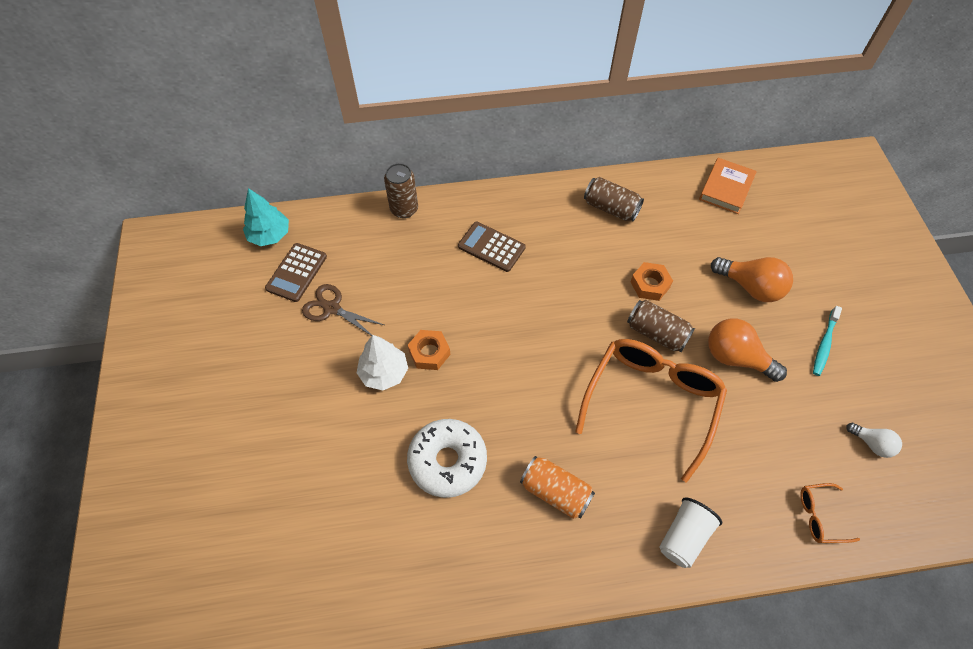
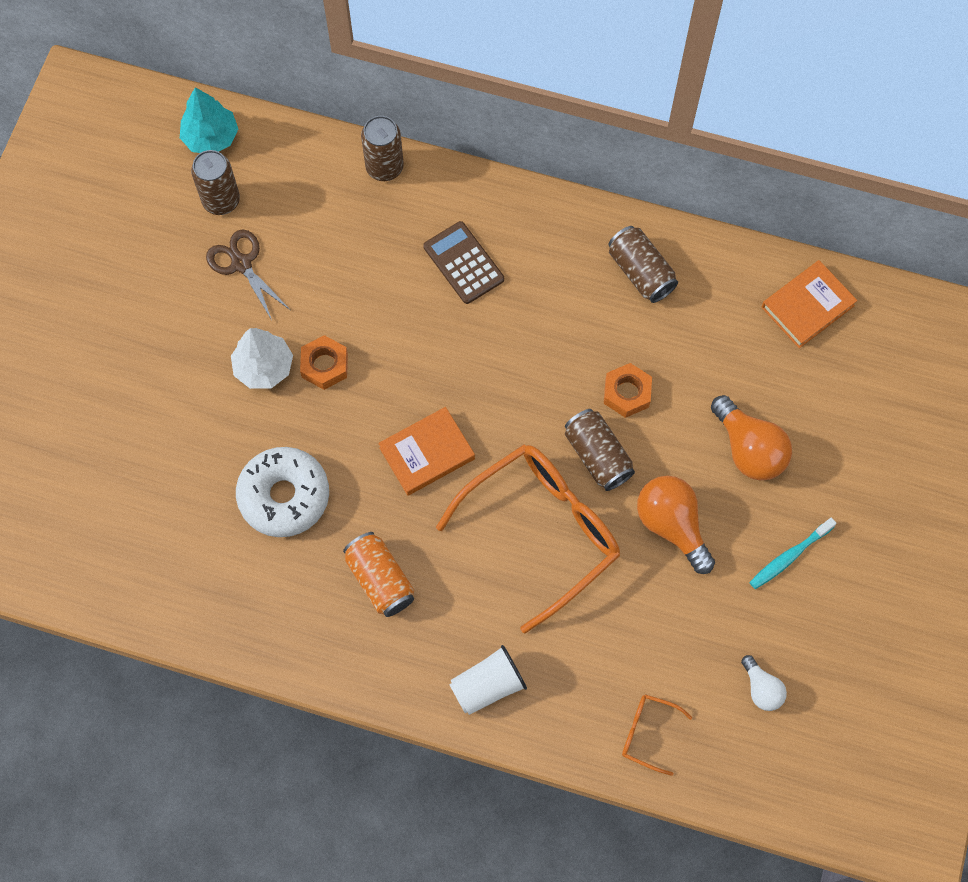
camera: 25 degrees right, 10 degrees up
brown calculator [265,243,327,302] -> brown can [191,150,240,215]
none -> orange book [378,407,475,496]

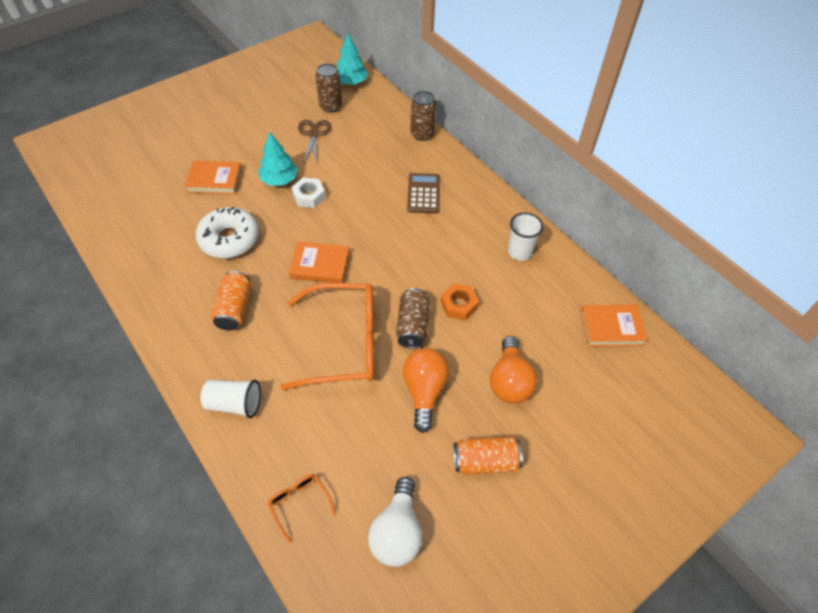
camera: 35 degrees right, 15 degrees down
white tree [231,328,293,389] -> turquoise tree [258,132,298,186]
orange nut [300,335,348,390] -> white nut [291,178,326,208]
brown can [608,226,678,303] -> white cup [508,213,543,261]
white light bulb [741,655,787,711] -> white light bulb [368,477,422,567], size x1.77
turquoise toothbrush [749,518,836,589] -> orange can [454,436,523,475]
none -> orange book [185,161,242,194]

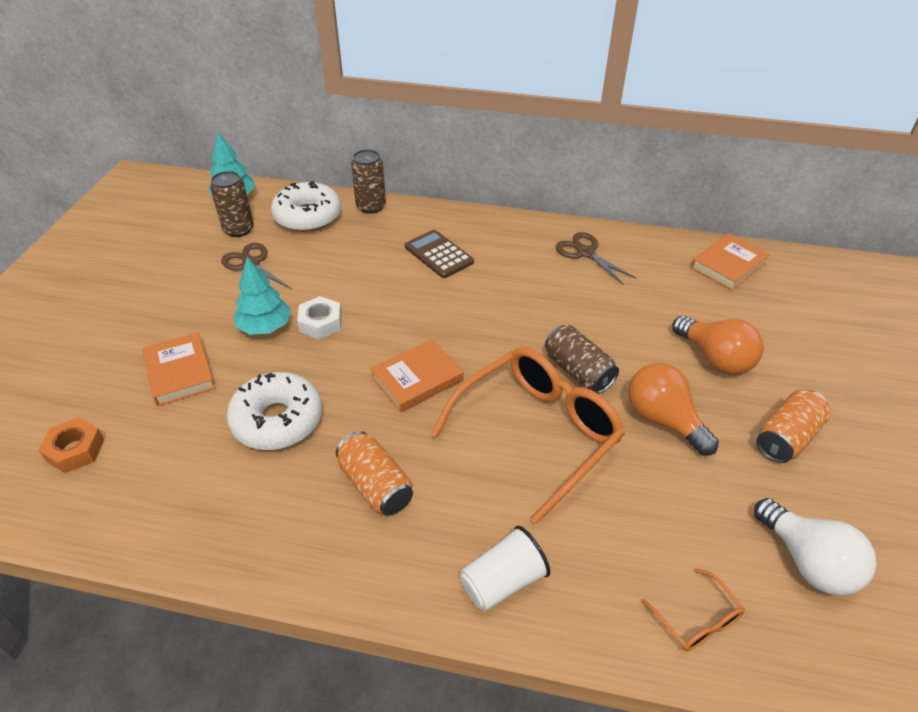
camera: 40 degrees left, 10 degrees down
orange book [185,161,242,194] -> orange book turned 75 degrees counterclockwise [142,332,216,406]
orange glasses [267,474,336,543] -> orange glasses turned 135 degrees counterclockwise [641,568,745,652]
orange nut [441,284,479,320] -> orange nut moved to [39,417,104,473]
white cup [508,213,543,261] -> brown scissors [556,232,636,285]
none -> white donut [271,181,341,232]

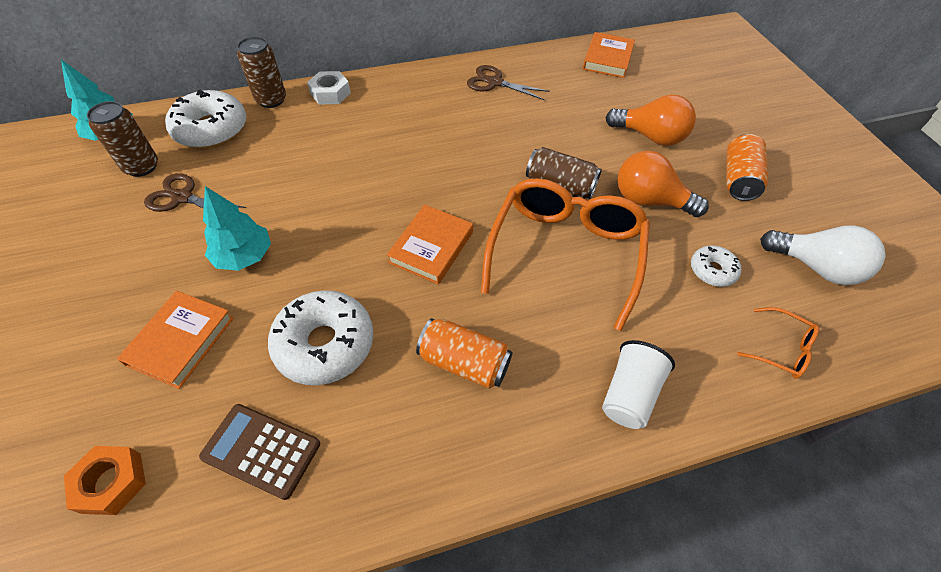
camera: 30 degrees left, 10 degrees up
orange book [142,332,216,406] -> orange book turned 75 degrees clockwise [117,291,234,389]
white nut [297,296,342,339] -> white nut moved to [307,71,351,104]
brown calculator [405,230,474,278] -> brown calculator moved to [199,404,320,500]
none -> white donut [691,245,741,287]

